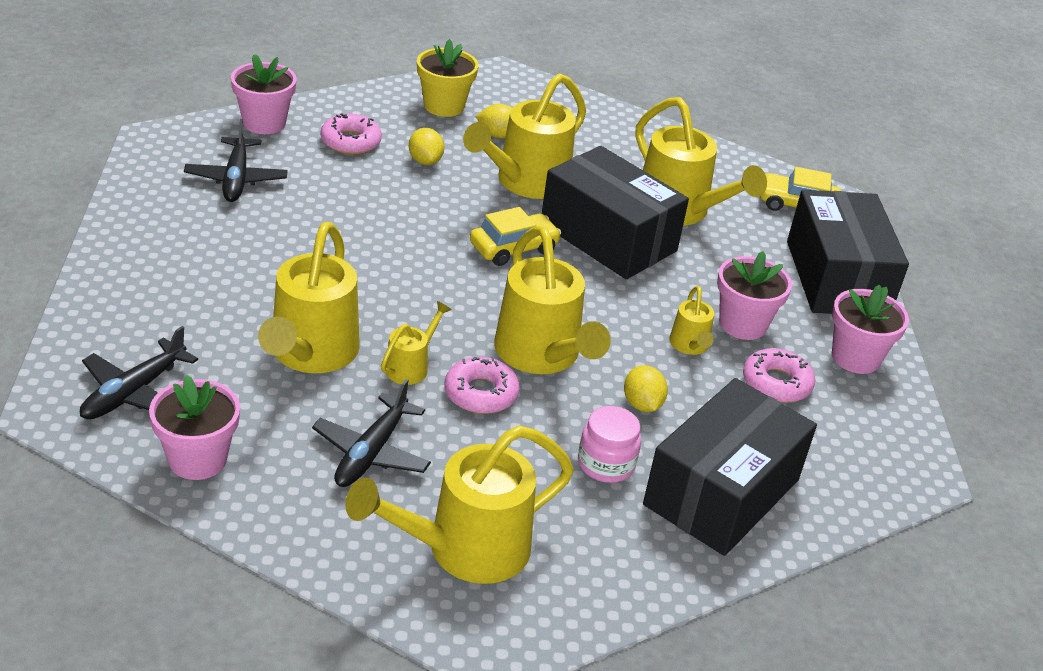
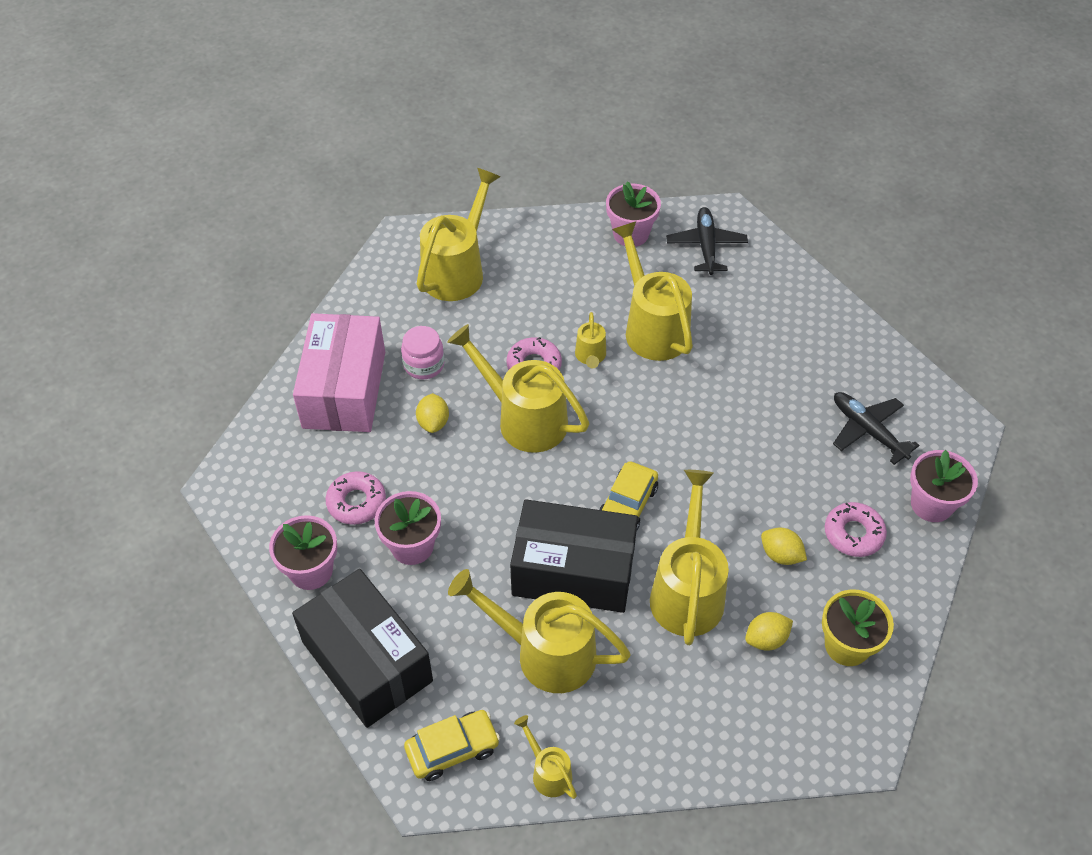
camera: 150 degrees right, 15 degrees up
black plane [312,379,431,487] -> none
yellow lemon [624,365,668,412] -> yellow lemon turned 45 degrees clockwise [416,393,449,433]
black box [643,378,817,556] -> pink box [293,313,385,432]
yellow watering can [669,286,714,355] -> yellow watering can moved to [514,715,577,799]

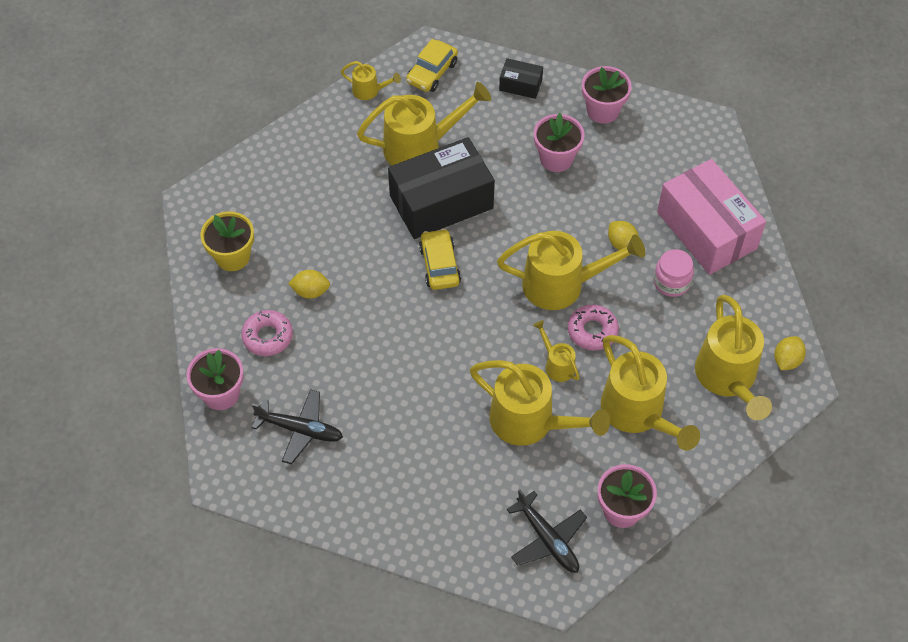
camera: 145 degrees right, 5 degrees up
black box [292,569,433,728] -> black box [499,58,543,99], size x0.46
pink donut [326,471,386,525] -> none
yellow watering can [650,470,729,645] -> yellow watering can moved to [601,335,700,451]
yellow lemon [745,612,793,651] -> yellow lemon moved to [774,336,806,370]

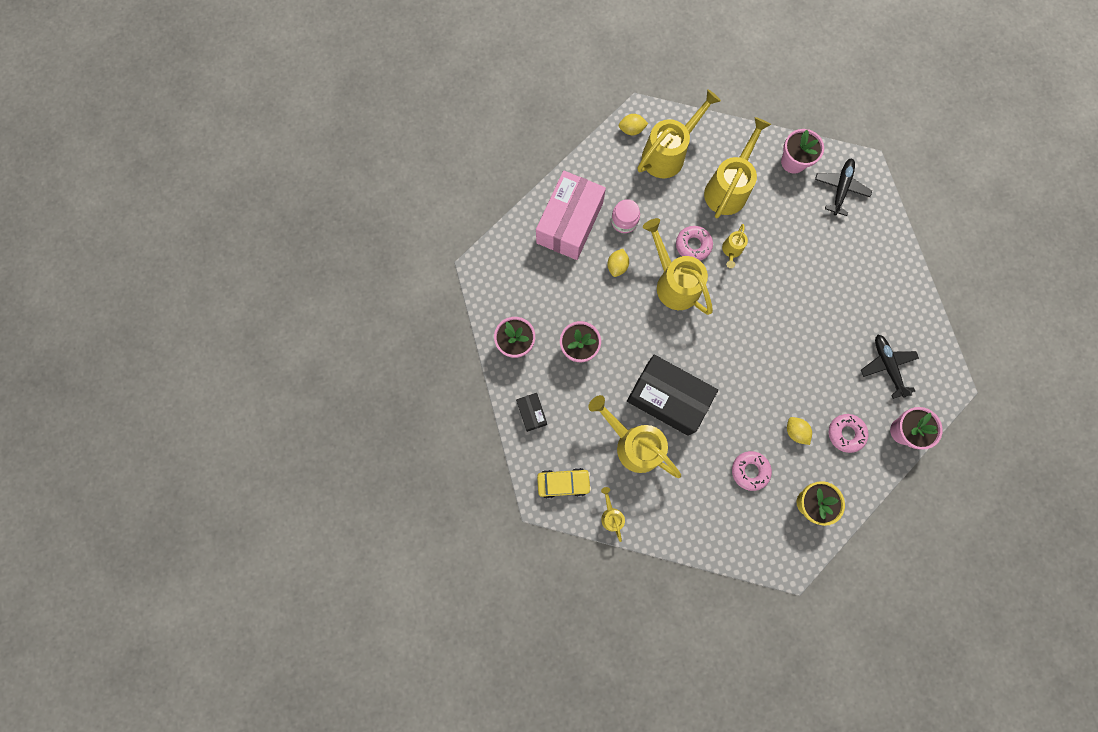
camera: 125 degrees left, 20 degrees up
yellow car [419,229,461,290] -> none
yellow watering can [470,360,610,446] -> none
none -> pink donut [732,451,772,491]

